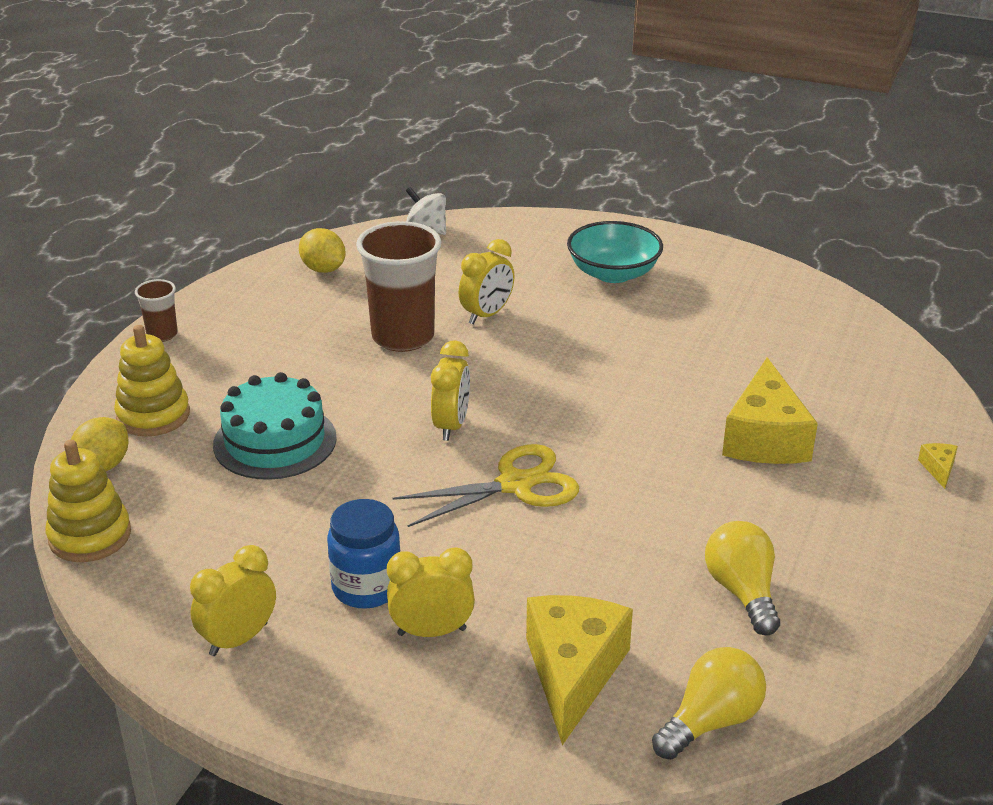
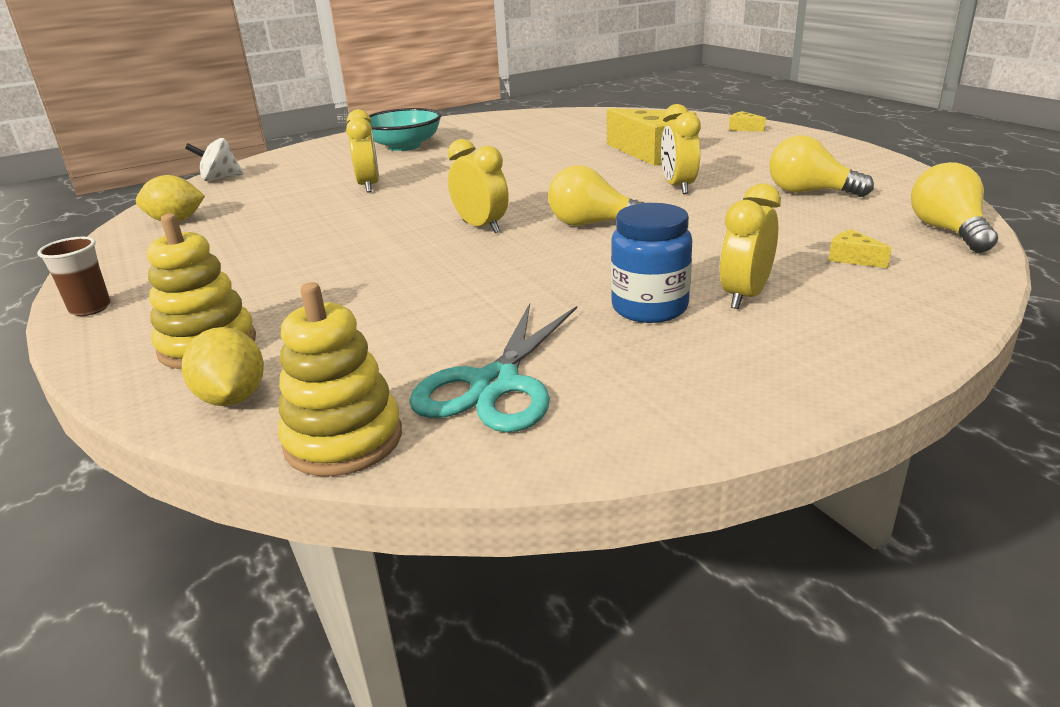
camera: 50 degrees left, 5 degrees down
yellow clock [190,545,276,656] -> yellow clock moved to [661,104,701,194]
turquoise cake [213,372,337,480] -> none
brown cup [356,221,442,352] -> none
yellow scissors [393,444,579,527] -> yellow light bulb [548,165,644,226]
yellow cheese [526,595,633,745] -> yellow cheese [829,229,892,268], size x0.40
none -> turquoise scissors [409,303,577,432]

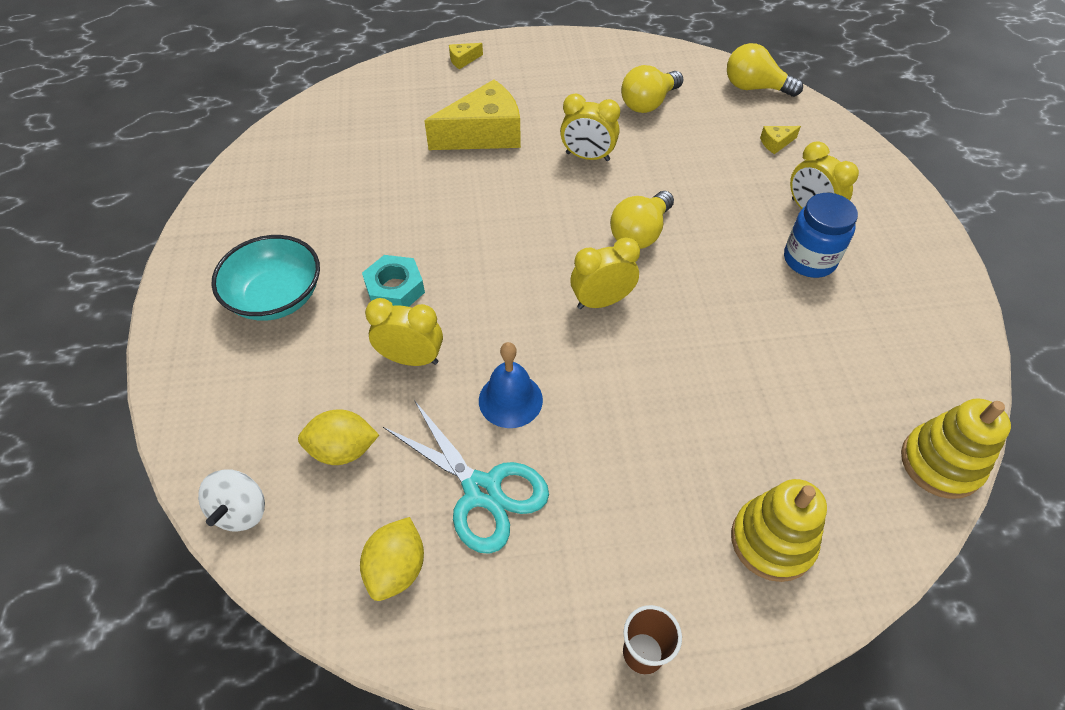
camera: 70 degrees left, 25 degrees up
yellow lemon [182,327,264,406] -> yellow lemon moved to [298,409,379,465]
turquoise scissors [409,303,577,432] -> turquoise scissors moved to [383,400,549,554]
none -> turquoise nut [362,255,425,307]
none -> blue bell [479,342,543,428]

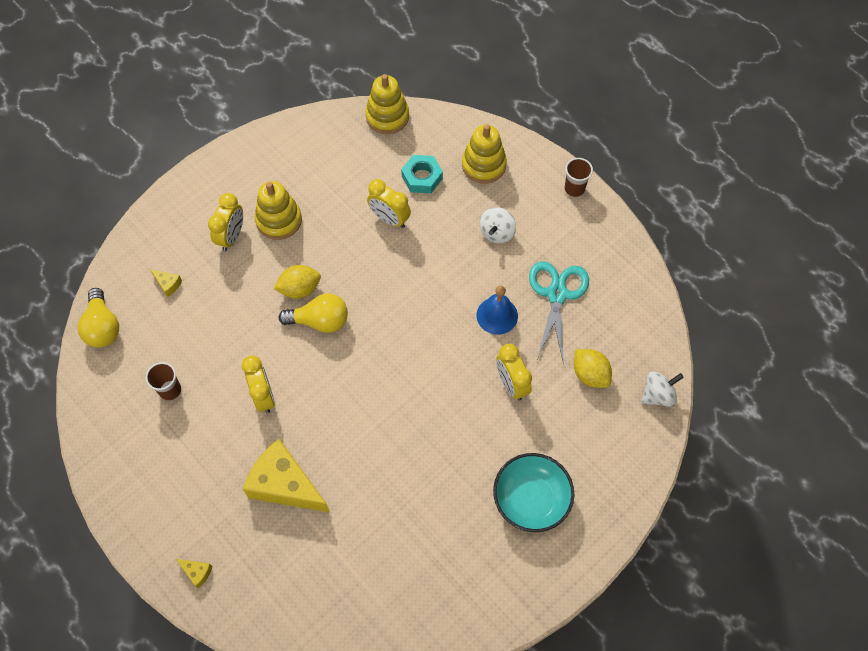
camera: 125 degrees left, 10 degrees up
yellow lemon [360,517,424,601] -> yellow lemon moved to [274,265,321,299]
turquoise nut [362,255,425,307] -> turquoise nut moved to [401,155,443,193]
yellow clock [570,237,640,309] -> yellow clock moved to [367,179,411,228]
yellow light bulb [621,65,683,113] -> brown cup [145,362,181,401]
blue jar [784,193,858,278] -> yellow stacking toy [255,181,302,240]
none -> white spinning top [480,207,516,244]

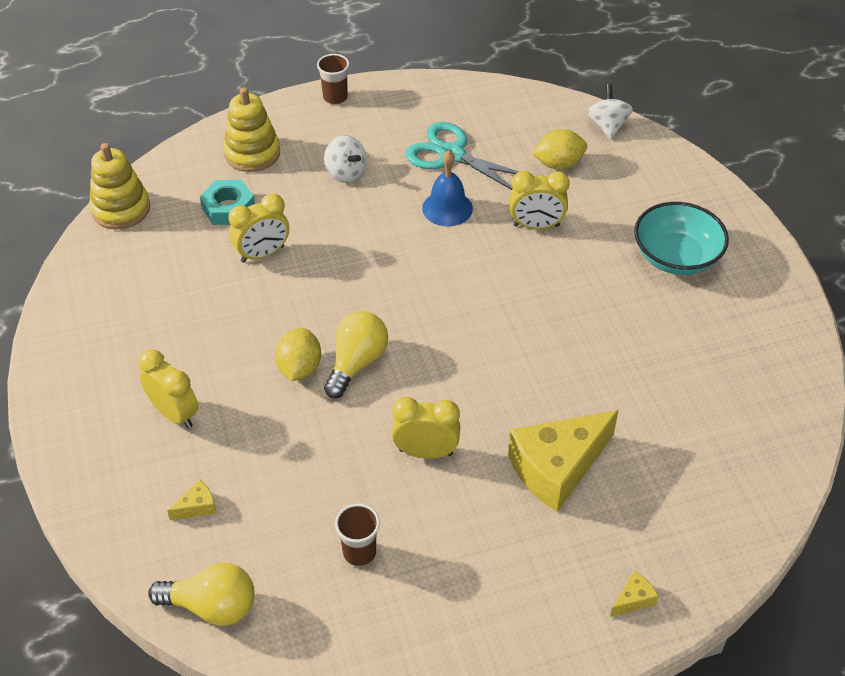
camera: 65 degrees left, 15 degrees down
yellow stacking toy [255,181,302,240] -> none

